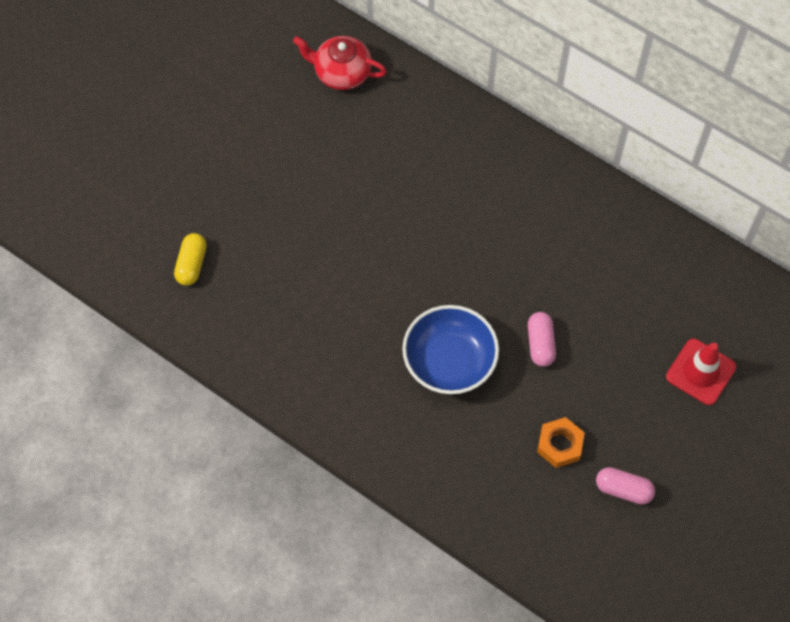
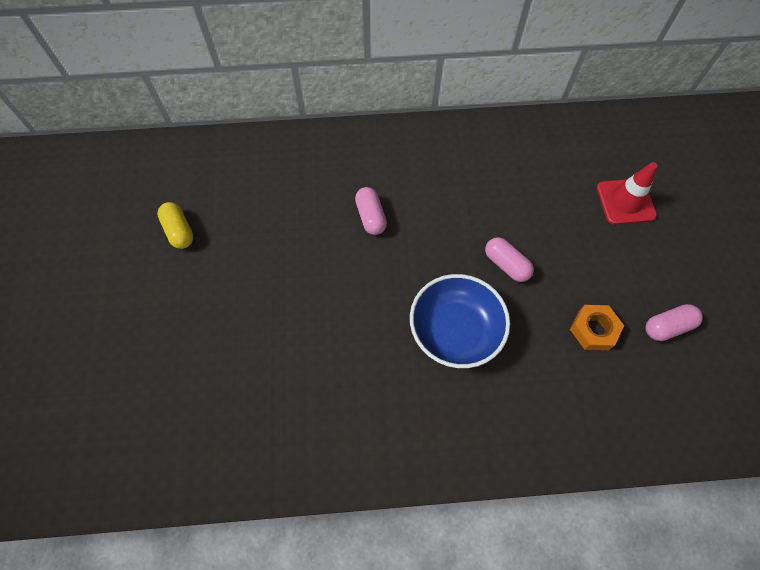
camera: 40 degrees left, 0 degrees up
yellow capsule [174,233,207,286] -> yellow capsule moved to [157,202,193,249]
red teapot [293,36,387,90] -> none
none -> pink capsule [355,187,387,235]

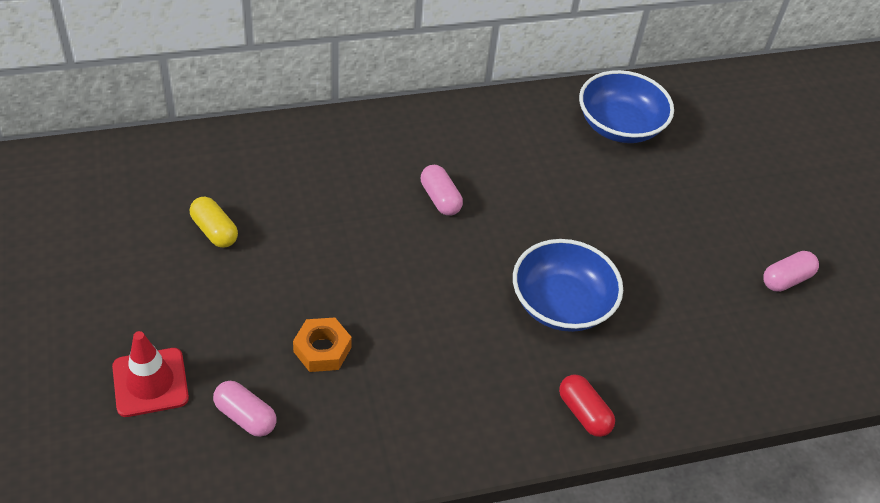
camera: 15 degrees left, 15 degrees down
pink capsule [485,237,534,282] -> pink capsule moved to [213,381,277,437]
orange nut [570,305,624,350] -> orange nut moved to [293,318,352,372]
red traffic cone [597,162,657,225] -> red traffic cone moved to [112,331,189,417]
none -> red capsule [559,375,615,437]
none -> blue bowl [579,70,674,143]

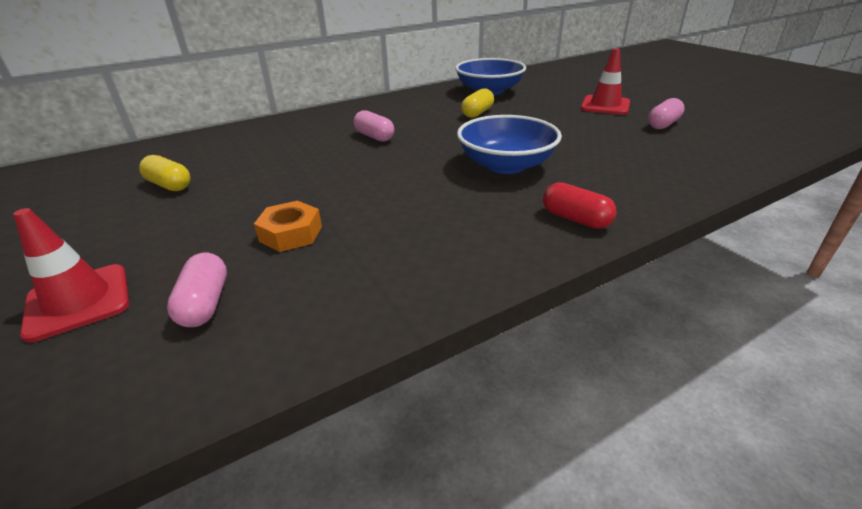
camera: 10 degrees left, 15 degrees down
pink capsule [213,381,277,437] -> pink capsule turned 60 degrees clockwise [167,253,227,327]
none -> yellow capsule [461,88,494,118]
none -> red traffic cone [581,48,630,115]

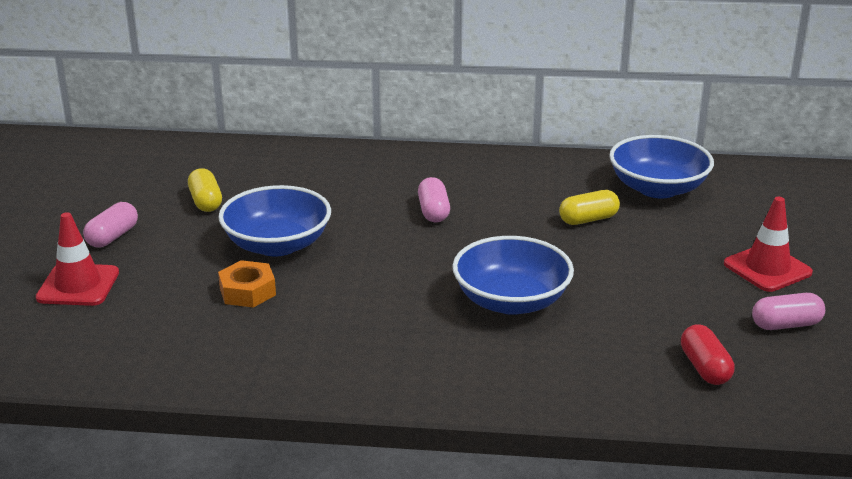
camera: 35 degrees right, 5 degrees down
pink capsule [167,253,227,327] -> pink capsule moved to [83,202,138,248]
red capsule [543,182,616,229] -> red capsule moved to [681,324,734,385]
none -> blue bowl [218,185,331,256]

